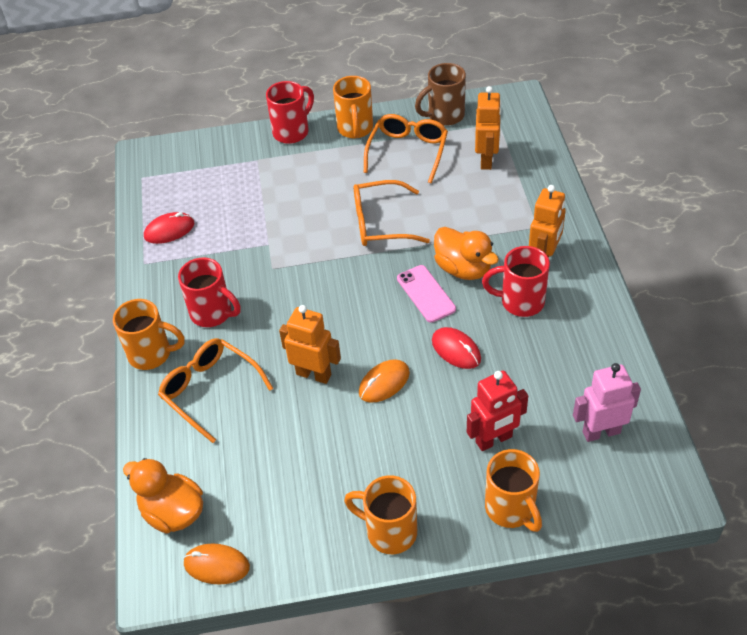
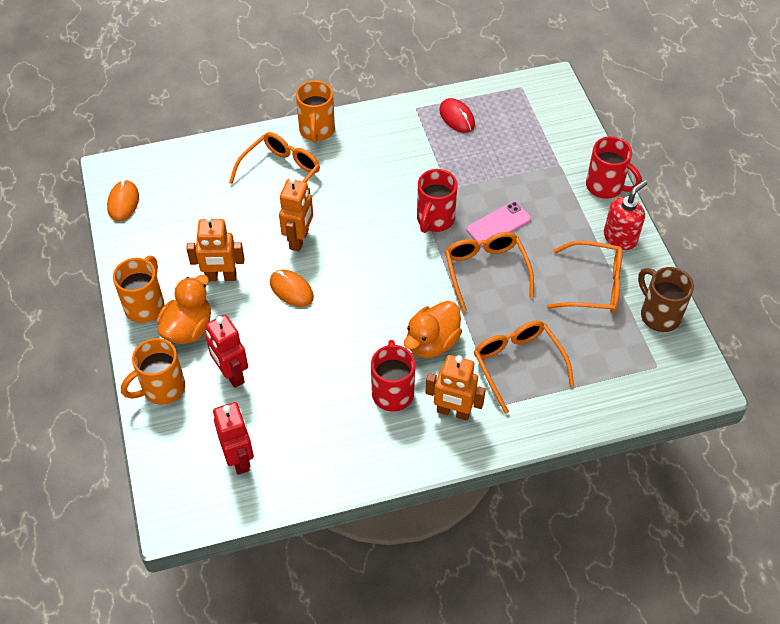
camera: 80 degrees right, 5 degrees up
orange duck [123,458,203,534] -> orange duck moved to [156,275,211,344]
red mug [178,258,241,327] -> red mug moved to [417,169,458,233]
orange mug [333,76,373,138] -> red soap dispenser [604,180,647,250]
pink phone [397,265,456,323] -> pink phone moved to [466,201,531,247]
red mouse [432,327,481,369] -> none
orange robot [475,86,501,170] -> orange robot moved to [186,215,245,281]
pink robot [573,363,641,442] -> red robot [213,402,254,475]
none -> orange glasses [474,321,574,414]

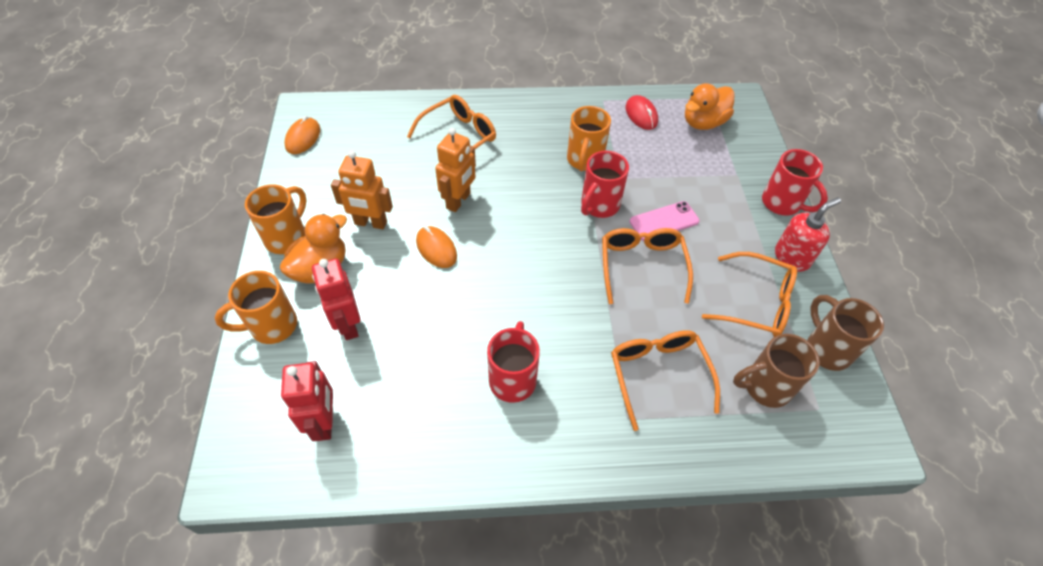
camera: 10 degrees right, 0 degrees up
orange mug [296,80,335,143] -> orange mug moved to [567,106,611,171]
orange duck [404,301,462,358] -> orange duck moved to [685,83,734,130]
orange robot [425,355,486,421] -> none
none -> brown mug [733,334,820,408]

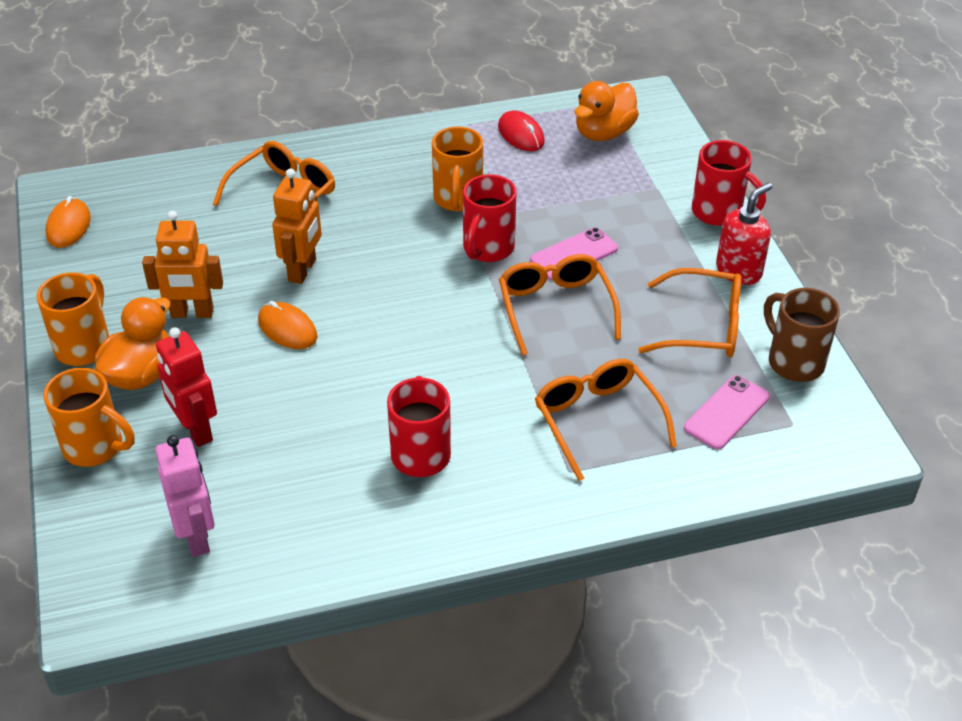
camera: 10 degrees left, 10 degrees down
orange mug [215,271,297,344] -> orange mug turned 120 degrees counterclockwise [43,368,134,467]
red robot [281,361,333,441] -> pink robot [155,435,215,557]
brown mug [733,334,820,408] -> pink phone [684,375,770,450]

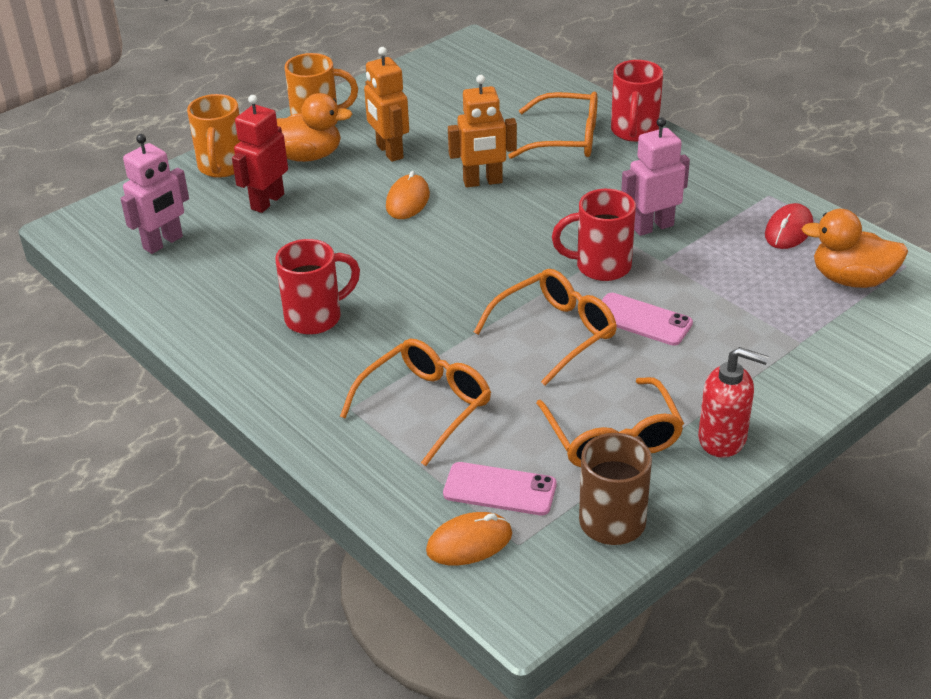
camera: 65 degrees right, 5 degrees down
orange mouse [45,196,91,248] -> orange mouse moved to [426,512,512,566]
orange mug [432,127,483,211] -> pink robot [621,117,690,236]
red mug [692,140,766,226] -> red mug moved to [611,60,663,142]

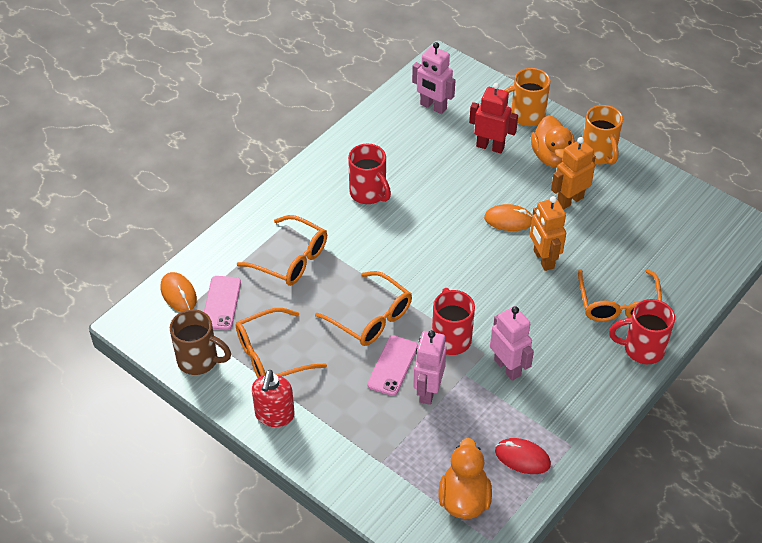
camera: 80 degrees right, 10 degrees up
none -> pink robot [413,330,447,405]

